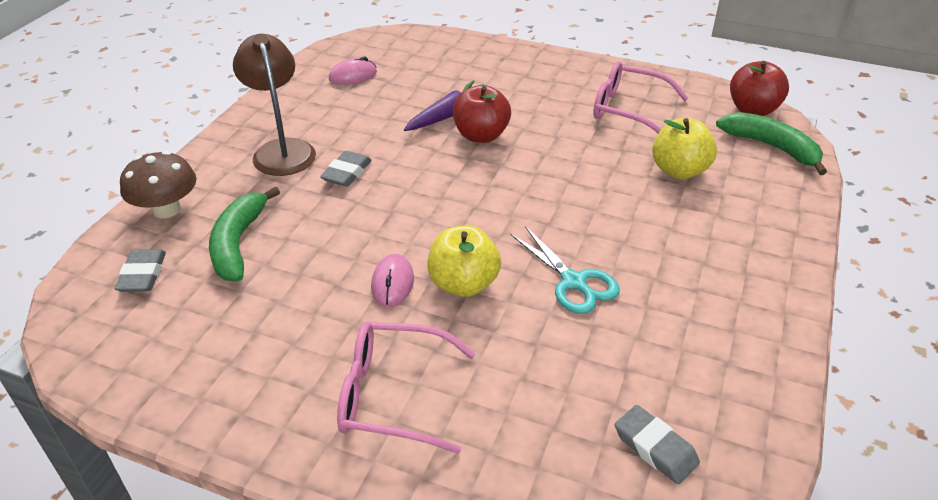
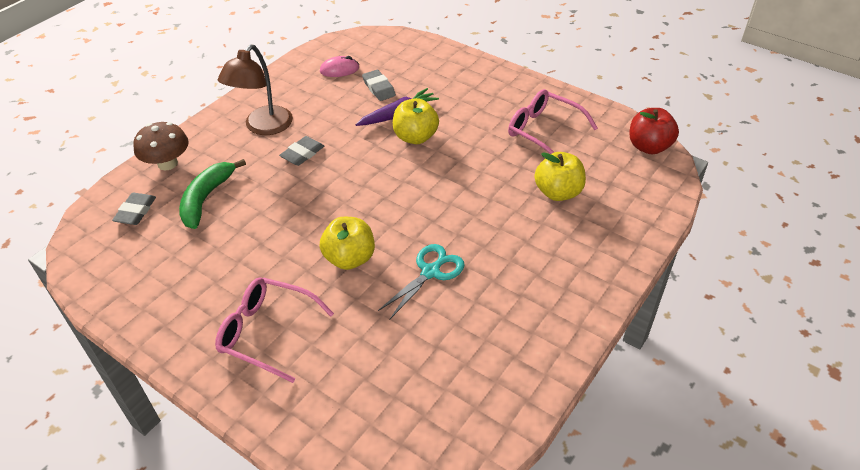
camera: 15 degrees right, 5 degrees up
brown lamp [233,34,316,176] -> brown lamp turned 150 degrees counterclockwise [218,45,293,135]
pink mouse [371,254,414,307] -> none
red apple [453,85,511,143] -> yellow apple [393,98,439,144]
turquoise scissors [511,226,620,314] -> turquoise scissors turned 120 degrees counterclockwise [378,244,465,320]
grey eraser [615,405,700,484] -> grey eraser moved to [362,70,396,101]
green banana [716,112,827,175] -> none

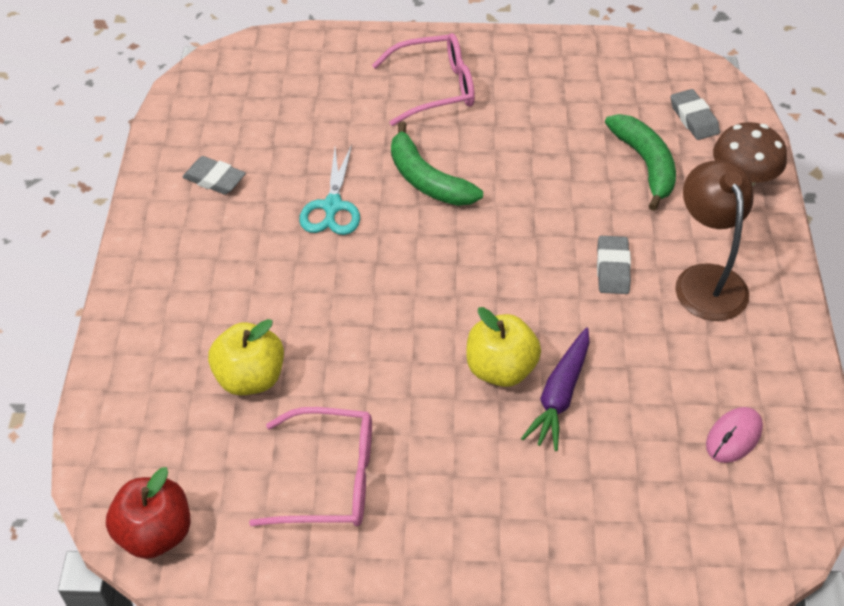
camera: 145 degrees right, 5 degrees up
yellow apple [319,217,375,270] -> green banana [391,121,483,206]
grey eraser [362,70,396,101] -> grey eraser moved to [183,156,246,195]

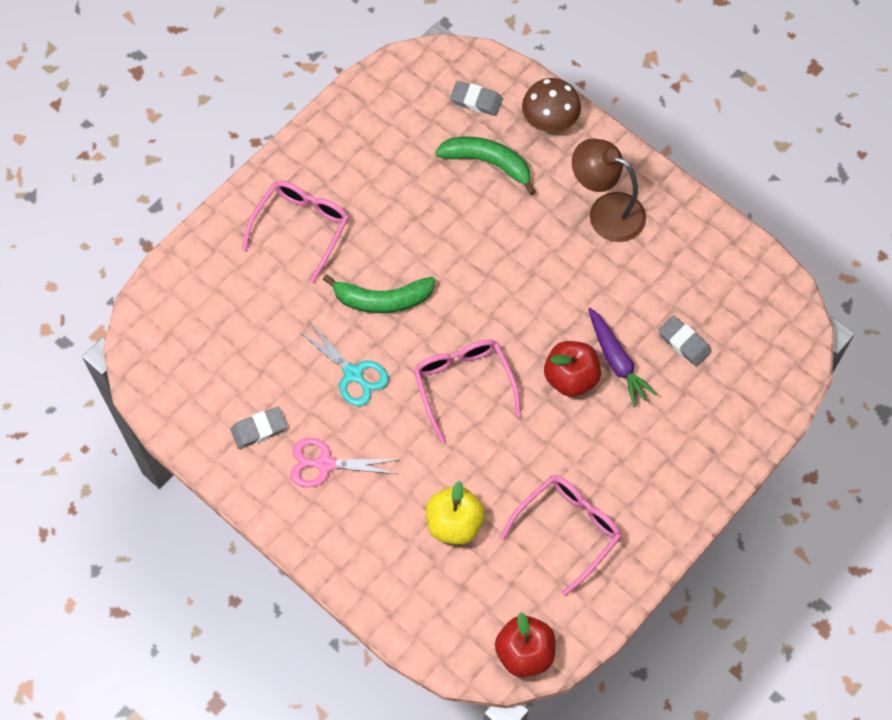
camera: 50 degrees left, 15 degrees up
yellow apple [466,307,541,387] -> red apple [544,341,601,397]
grey eraser [597,236,631,294] -> grey eraser moved to [658,315,711,367]
pink mouse [706,407,763,463] -> none
none -> pink scissors [290,438,398,488]
none -> pink glasses [414,339,521,443]

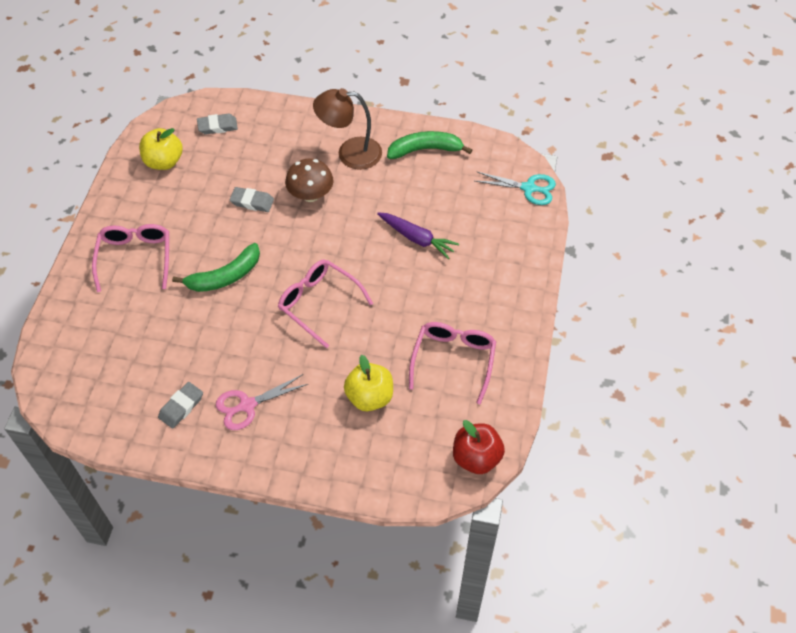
camera: 30 degrees left, 10 degrees down
turquoise scissors [298,321,389,406] -> turquoise scissors moved to [475,171,556,205]
green banana [435,137,536,195] -> green banana moved to [387,131,472,159]
brown mushroom [522,78,581,132] -> brown mushroom moved to [285,158,334,202]
red apple [544,341,601,397] -> none
grey eraser [658,315,711,367] -> grey eraser moved to [230,187,274,212]
none -> yellow apple [139,128,183,170]

